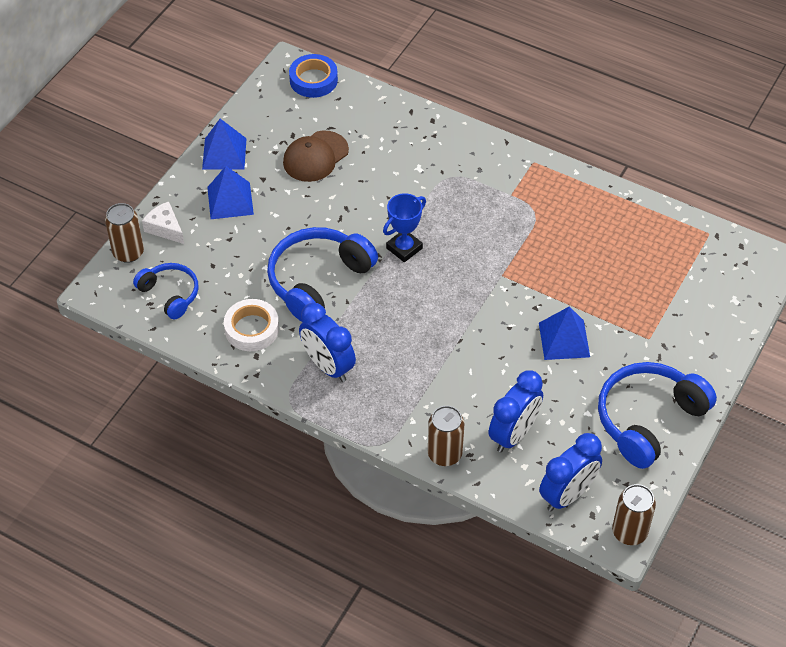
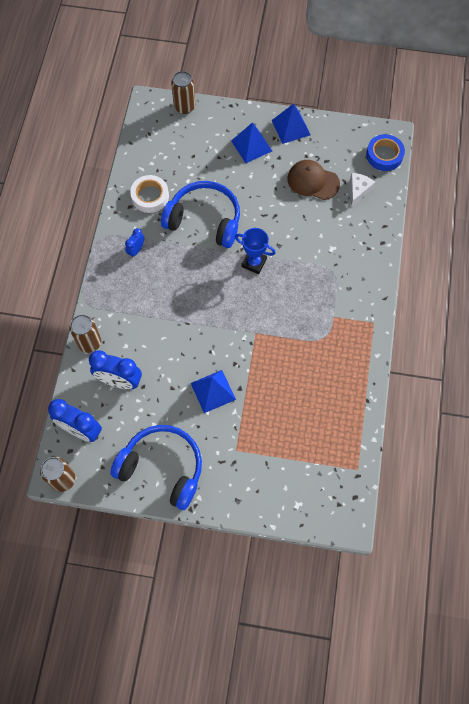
camera: 70 degrees right, 15 degrees up
blue headphones [133,263,199,320] -> none
white cheese [142,202,184,244] -> white cheese moved to [350,173,375,207]
blue clock [299,303,356,382] -> blue clock [125,228,144,258], size x0.52

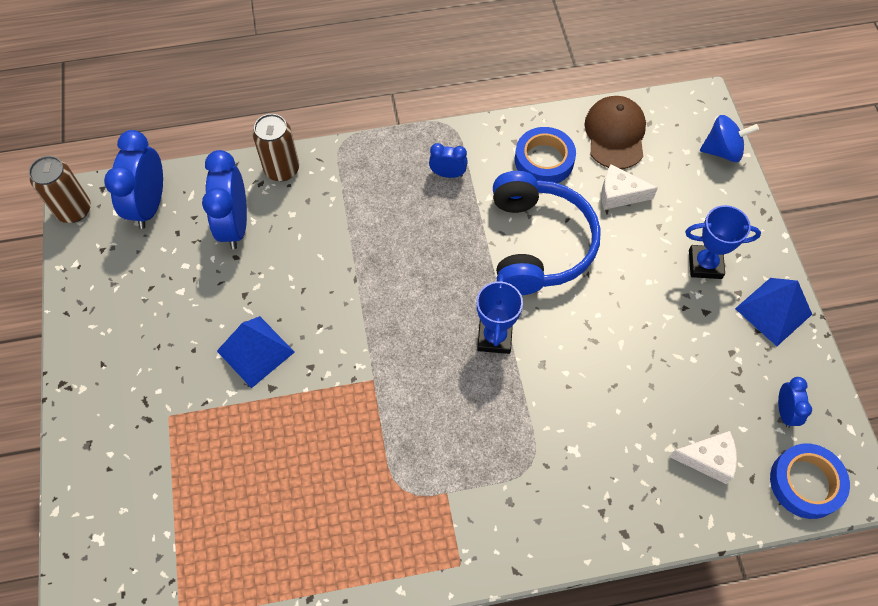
camera: 70 degrees right, 5 degrees down
blue headphones [110,425,202,510] -> none
white tape [130,175,169,213] -> blue tape [515,127,576,183]
brown can [171,71,195,114] -> blue spinning top [700,115,759,162]
blue pyramid [231,122,272,163] -> blue trophy [685,205,761,279]
brown cap [287,160,340,200] -> brown cap moved to [584,96,646,169]
none -> white cheese [601,164,658,210]
none -> blue clock [778,377,812,428]

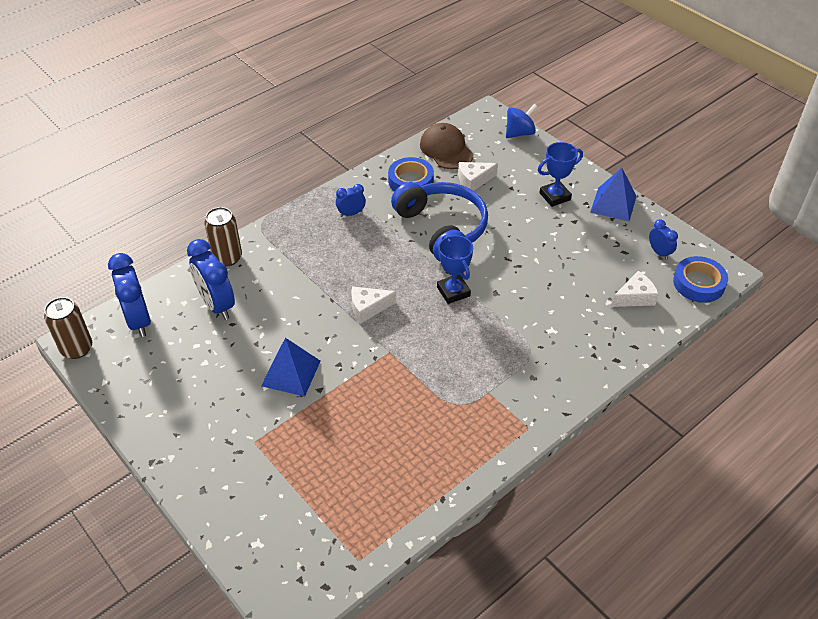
camera: 30 degrees left, 15 degrees down
none -> white cheese [351,286,396,323]

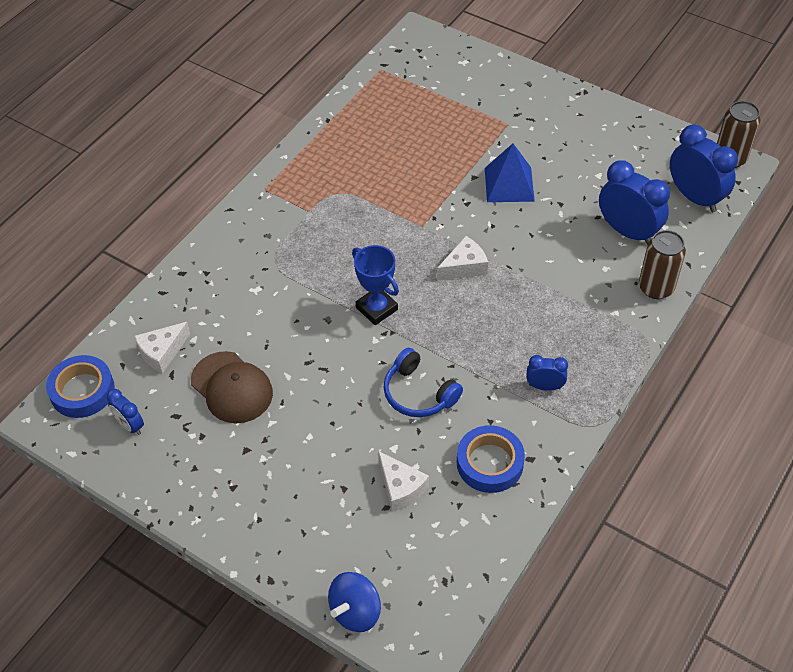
camera: 165 degrees right, 5 degrees up
blue clock [336,184,366,217] -> blue clock turned 135 degrees counterclockwise [526,355,568,391]
blue headphones [391,182,488,261] -> blue headphones [384,348,463,417], size x0.59
brown cap [420,123,474,169] -> brown cap moved to [191,351,273,423]
white cheese [458,162,498,191] -> white cheese turned 90 degrees clockwise [378,451,429,512]
blue trophy [538,142,583,207] -> none
blue pyramid [590,168,637,221] -> none

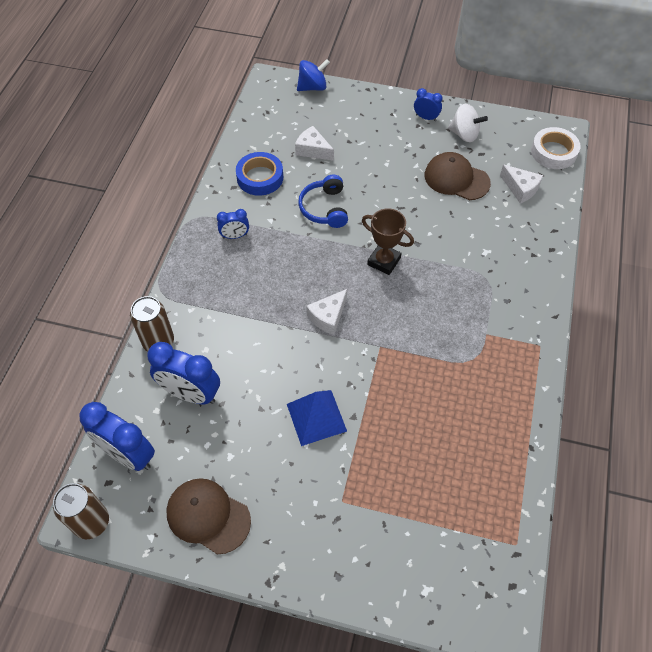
camera: 160 degrees right, 5 degrees up
blue tape [46,355,115,418] -> white tape [531,127,581,169]
blue clock [107,389,144,435] -> blue clock moved to [414,88,442,121]
white cheese [134,322,190,374] -> white cheese turned 105 degrees clockwise [500,165,543,204]
blue spinning top [328,572,381,632] -> blue spinning top turned 45 degrees clockwise [297,59,330,91]
blue trophy [352,245,399,325] -> brown trophy [362,208,414,275]
blue headphones [384,348,463,417] -> blue headphones turned 120 degrees counterclockwise [298,175,348,228]
none -> brown cap [166,478,251,554]
none -> white spinning top [448,104,488,142]

